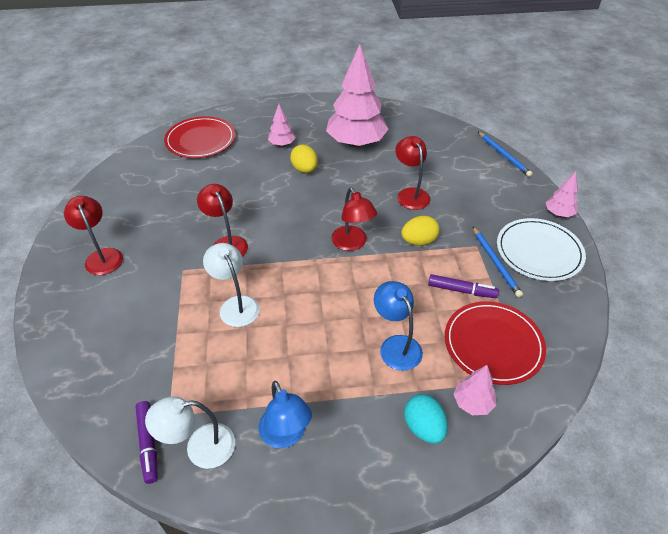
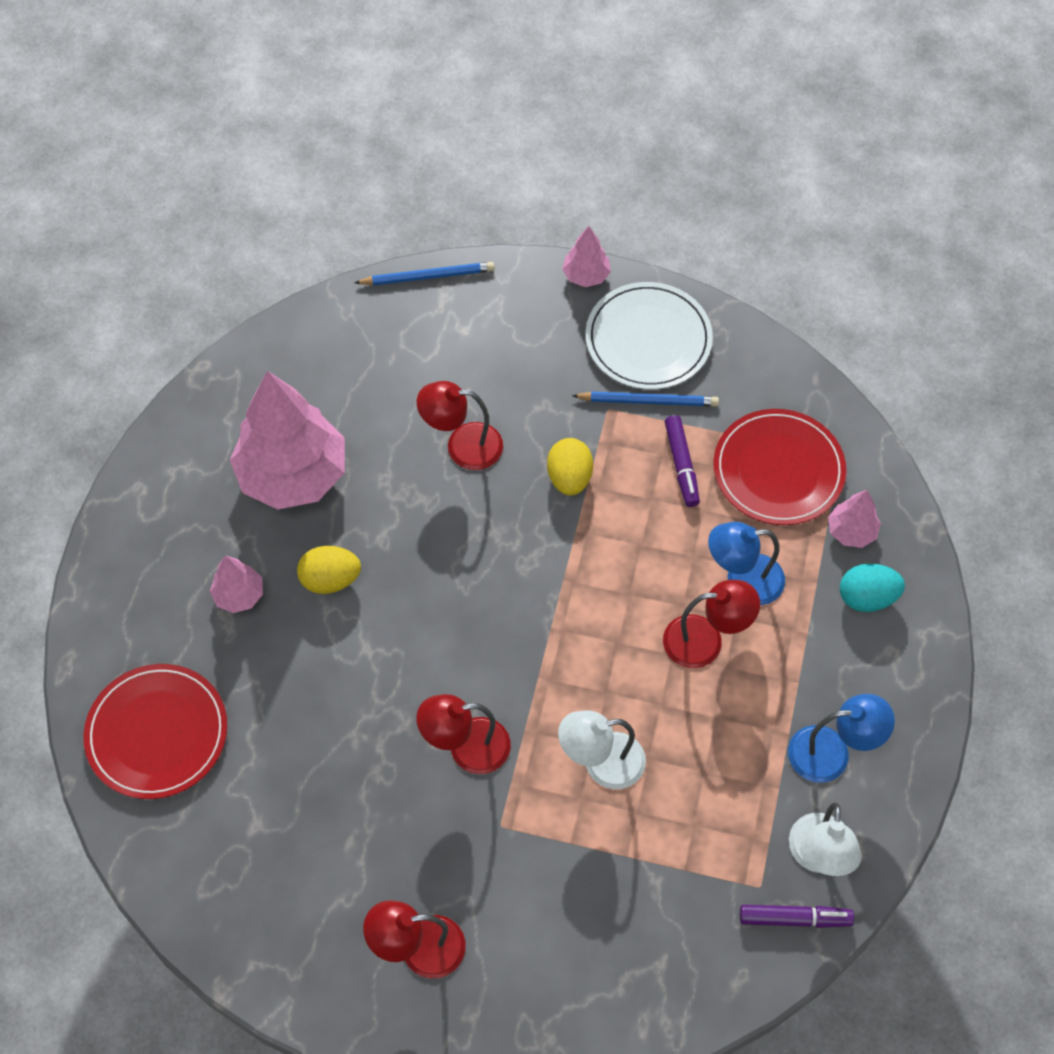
camera: 70 degrees left, 15 degrees up
red lamp [331,187,377,251] -> red lamp moved to [663,580,760,668]
purple marker [428,274,499,298] -> purple marker turned 135 degrees clockwise [665,415,700,507]

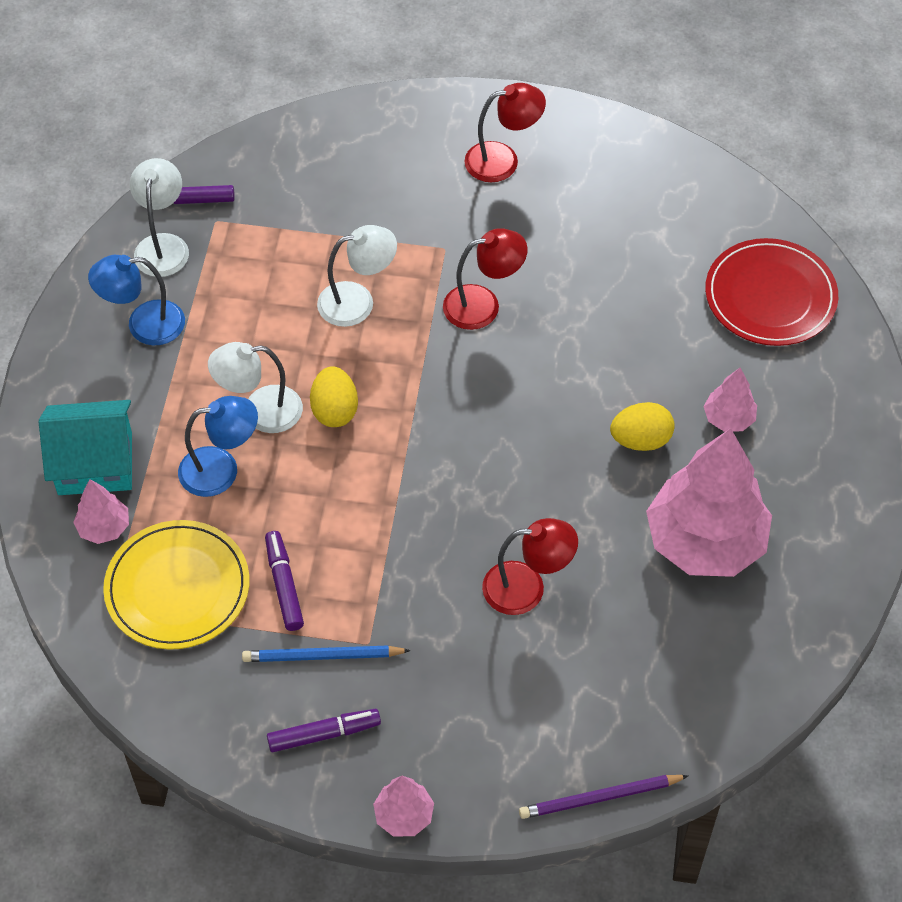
camera: 175 degrees right, 5 degrees down
blue pencil [354,262,495,286] -> purple pencil [519,775,688,819]
yellow egg [547,438,593,496] -> yellow egg moved to [310,366,358,427]
white plate [585,282,713,389] -> purple marker [267,709,381,752]
red lamp [663,580,760,668] -> white lamp [208,342,303,433]
red plate [714,409,846,525] -> yellow plate [103,520,250,650]
turquoise egg [840,563,905,612] -> turquoise house [39,400,132,495]

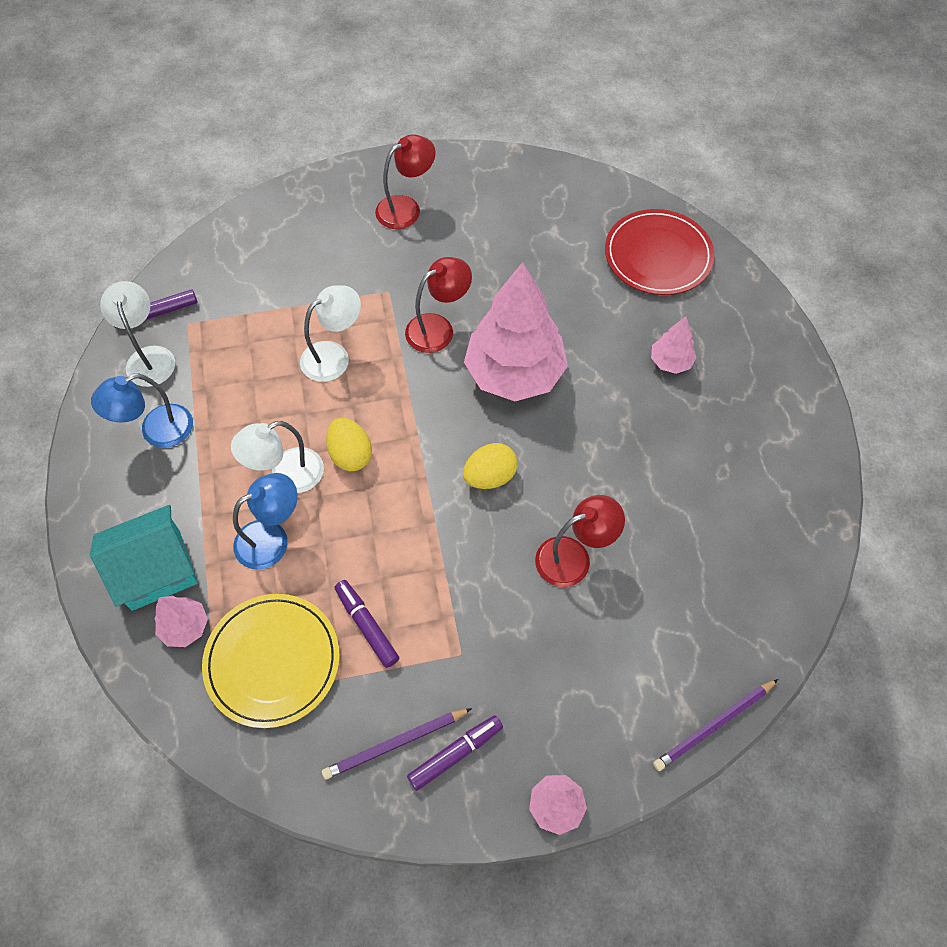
camera: 20 degrees left, 5 degrees up
blue pencil [242,645,411,662] -> none
yellow egg [610,402,675,451] -> yellow egg moved to [463,443,518,489]
pink tree [646,428,772,577] -> pink tree moved to [464,262,568,401]
none -> purple pencil [322,708,472,780]

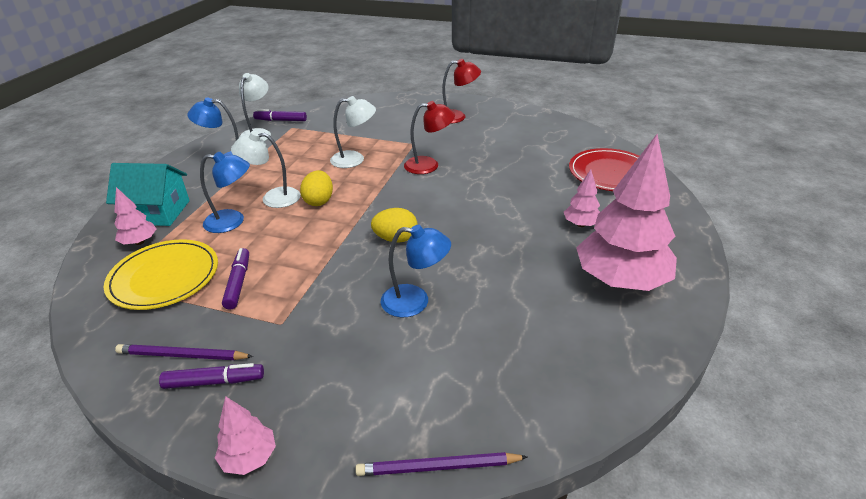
camera: 30 degrees right, 25 degrees down
pink tree [464,262,568,401] -> pink tree moved to [576,134,677,291]
red lamp [535,495,625,587] -> blue lamp [381,225,451,317]

